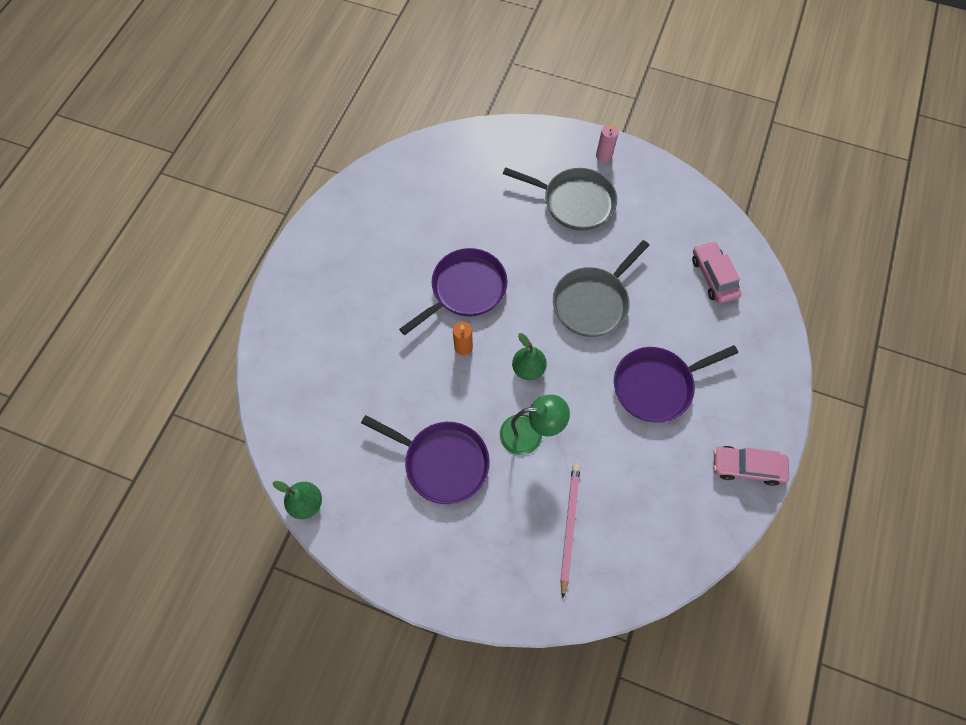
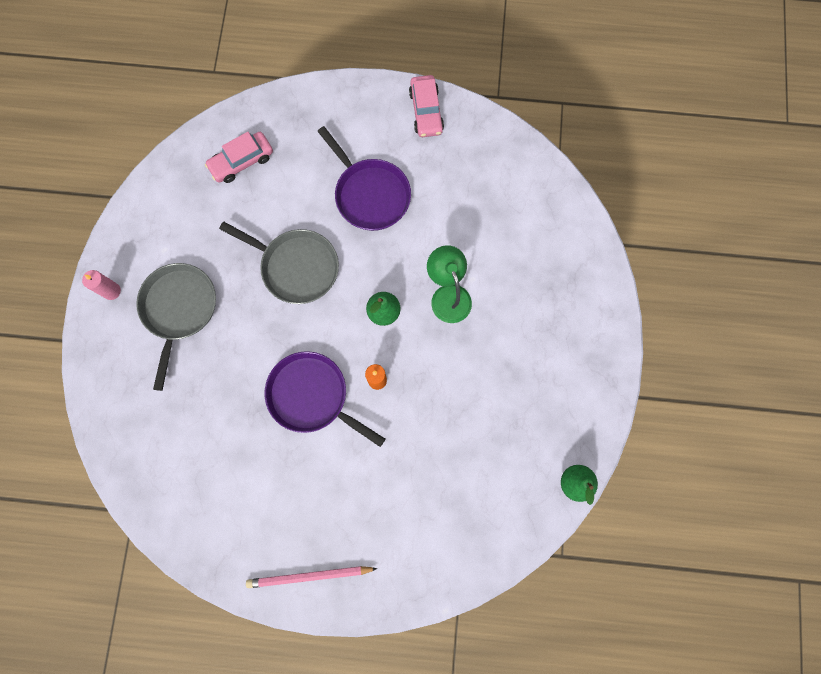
camera: 105 degrees left, 10 degrees up
purple pan [361,415,490,504] -> none
pink pencil [560,464,580,598] -> pink pencil moved to [246,566,378,588]

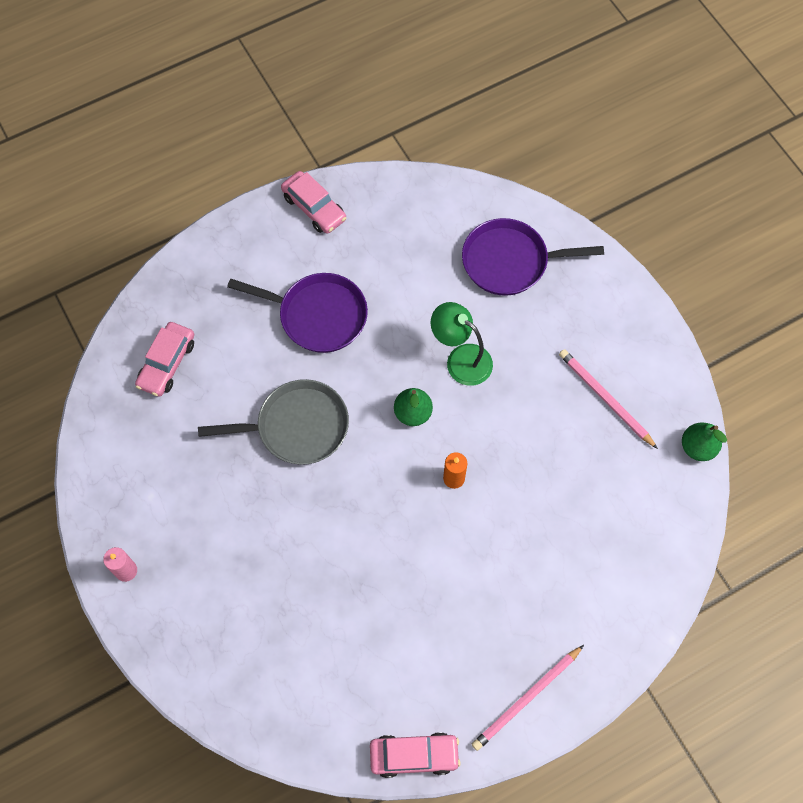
camera: 35 degrees left, 10 degrees down
grey pan [136,263,216,391] -> none
purple pan [265,351,385,447] -> purple pan moved to [462,218,604,296]
none -> pink car [370,732,461,778]
none -> pink pencil [559,349,658,449]

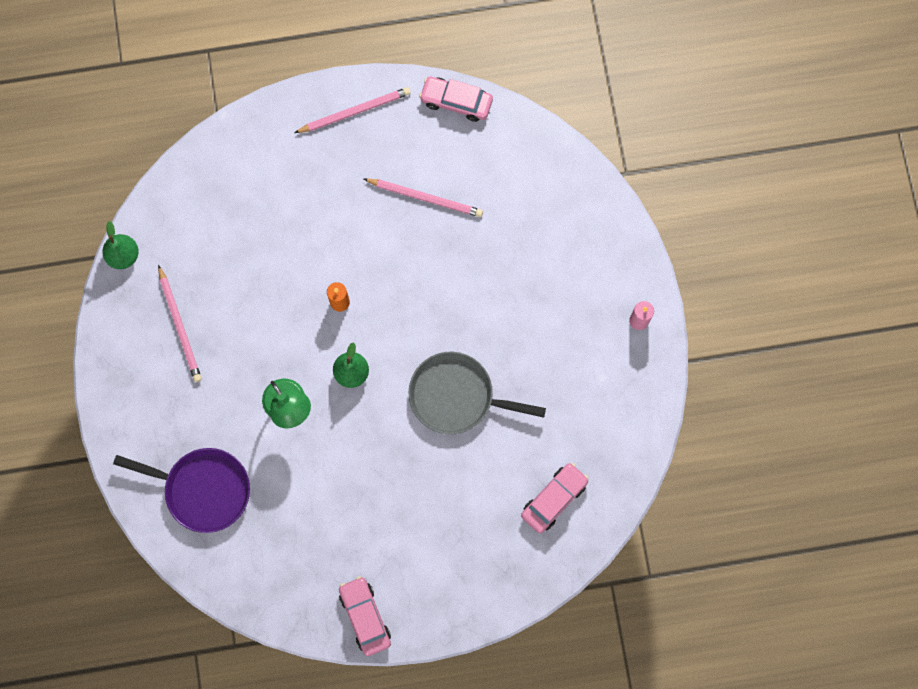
camera: 160 degrees left, 10 degrees up
purple pan [227,273,368,353] -> none
none -> pink pencil [364,178,483,217]

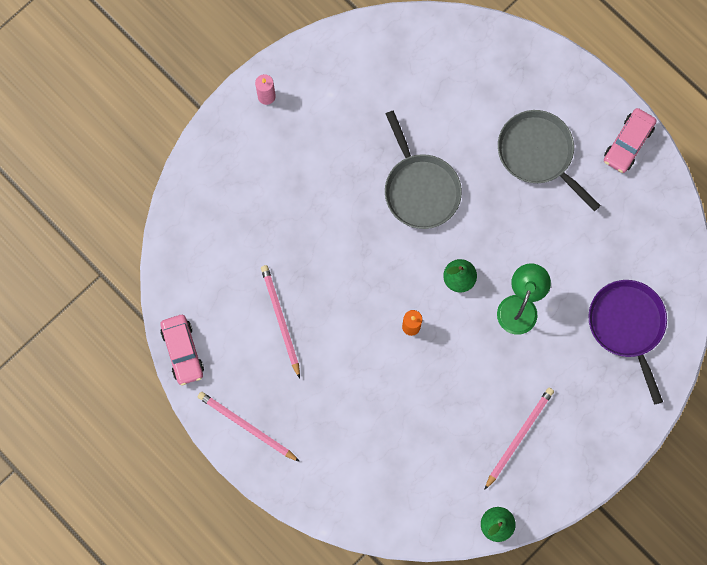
camera: 125 degrees left, 0 degrees up
pink car [521,463,589,533] -> none
none -> grey pan [498,110,601,211]

